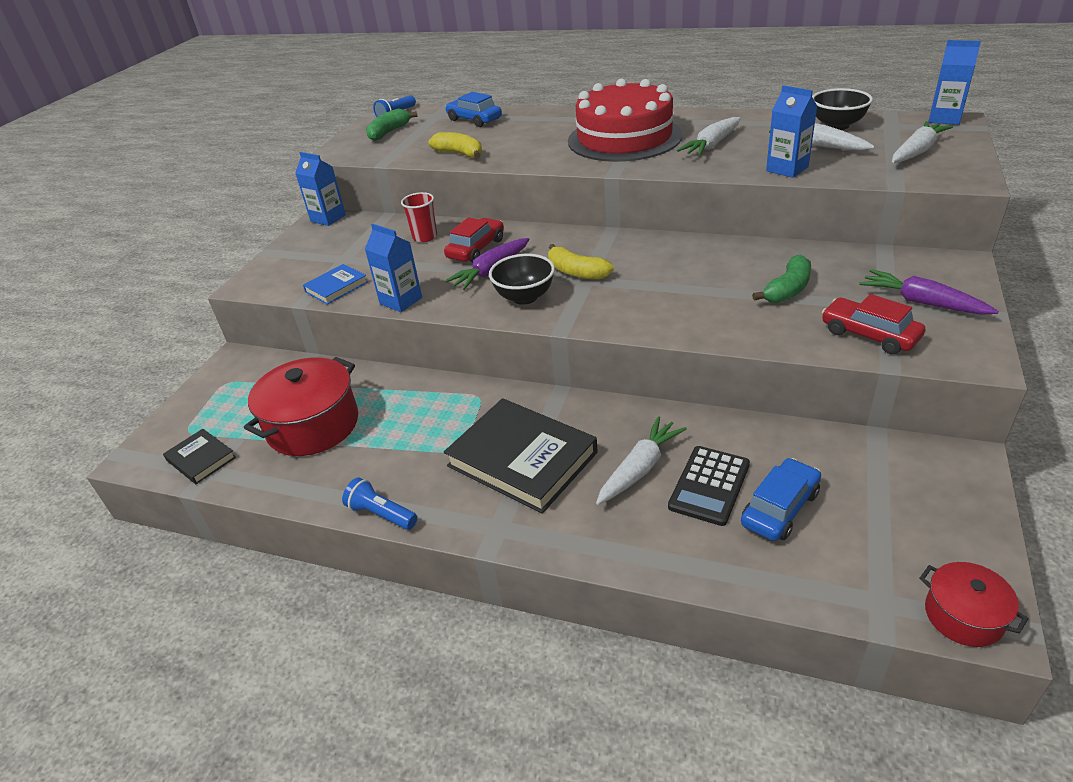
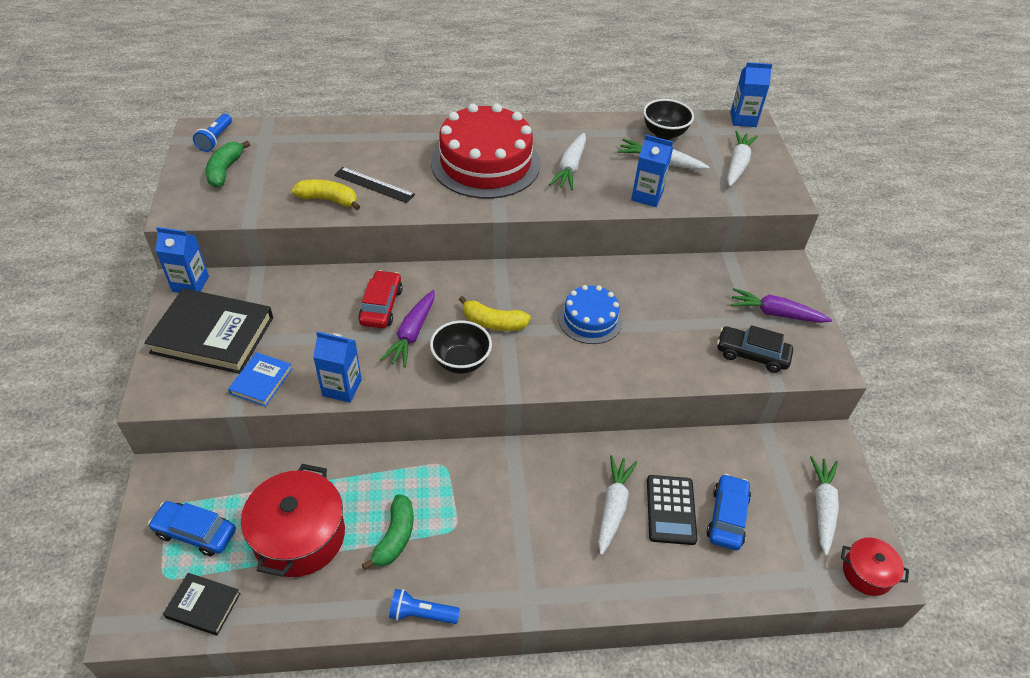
camera: 30 degrees left, 10 degrees up
red cup [401,192,437,242] -> none
black book [444,398,598,514] -> black book moved to [144,288,273,374]
blue car [445,92,502,127] -> blue car moved to [148,501,236,556]
green banana [752,254,811,303] -> green banana moved to [362,494,413,570]
red car [822,294,925,354] -> black car [717,325,793,373]
none -> black ruler [334,167,415,203]
none -> blue cake [558,285,622,344]
none -> white carrot [810,456,839,556]

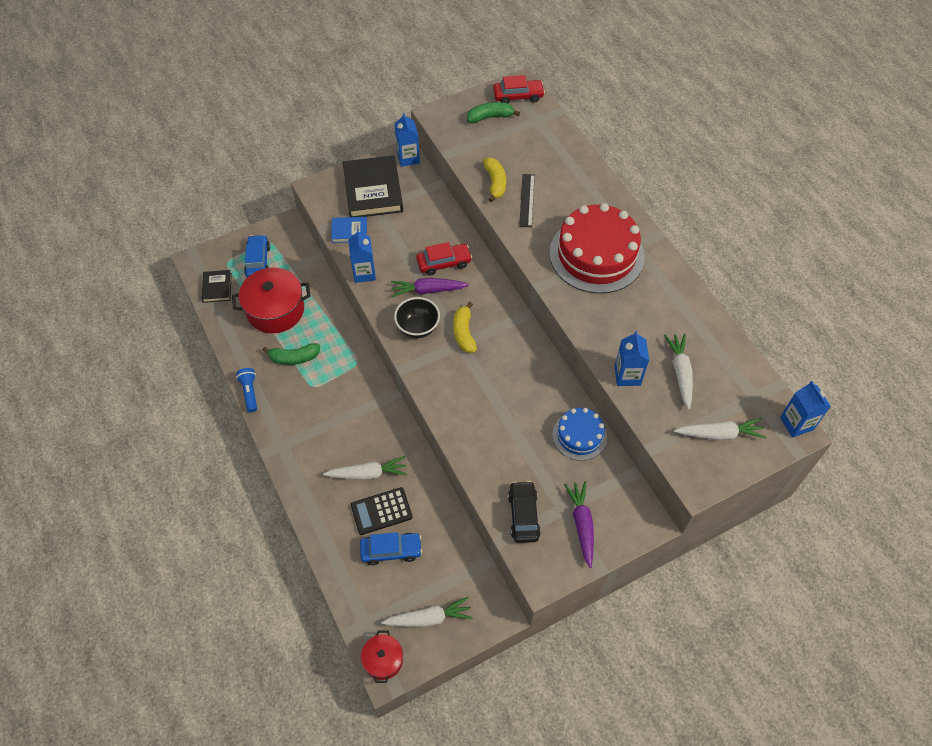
camera: 70 degrees right, 10 degrees up
blue flashlight [193,114,232,152] -> red car [493,75,545,103]
white carrot [549,133,586,190] -> none
blue cake [558,285,622,344] -> blue cake moved to [552,408,607,461]
black bowl [643,99,694,140] -> none

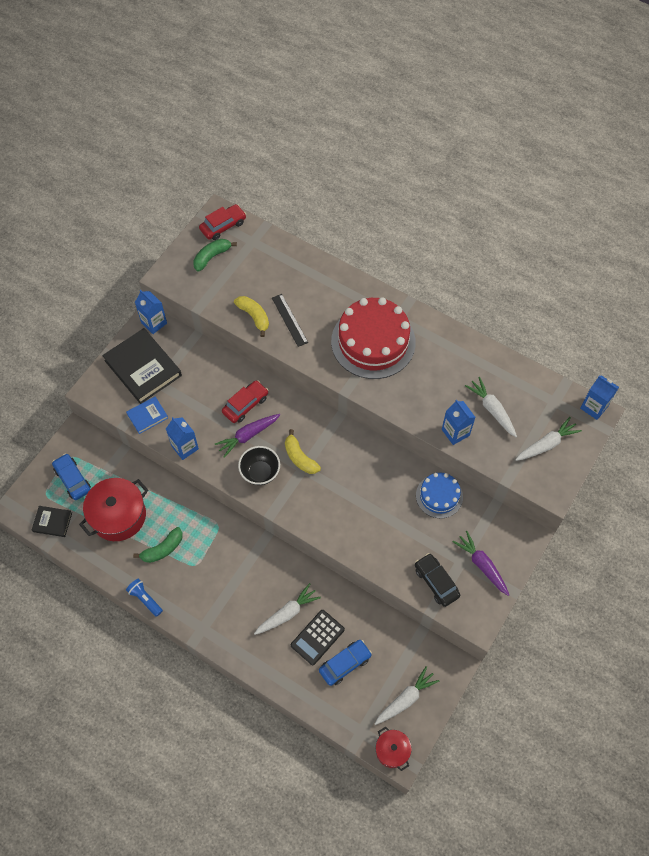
camera: 30 degrees left, 5 degrees up
black book [201,270,232,303] -> black book turned 45 degrees counterclockwise [32,506,72,537]

